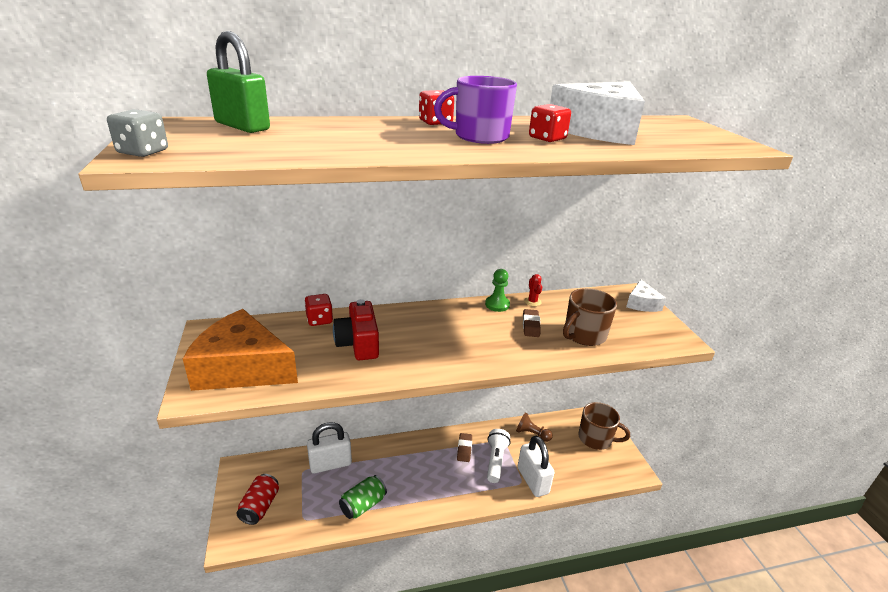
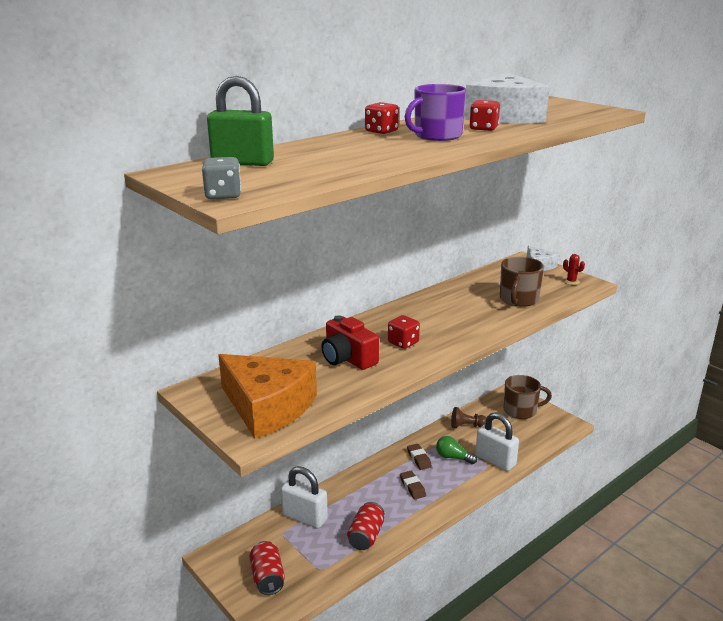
camera: 25 degrees left, 5 degrees down
orange cheese [183,309,298,391] -> orange cheese turned 135 degrees counterclockwise [218,354,317,439]
red dice [305,294,333,326] -> red dice moved to [388,315,420,349]
white padlock [307,422,352,474] -> white padlock turned 75 degrees clockwise [281,466,328,529]
green can [339,475,387,519] -> red can [347,502,384,550]
green pawn [485,269,510,312] -> none
white flashlight [487,429,511,483] -> green light bulb [436,436,477,464]
brown eraser [523,309,541,337] -> brown eraser moved to [400,471,426,499]
red cactus [524,274,542,306] -> red cactus moved to [563,254,585,285]

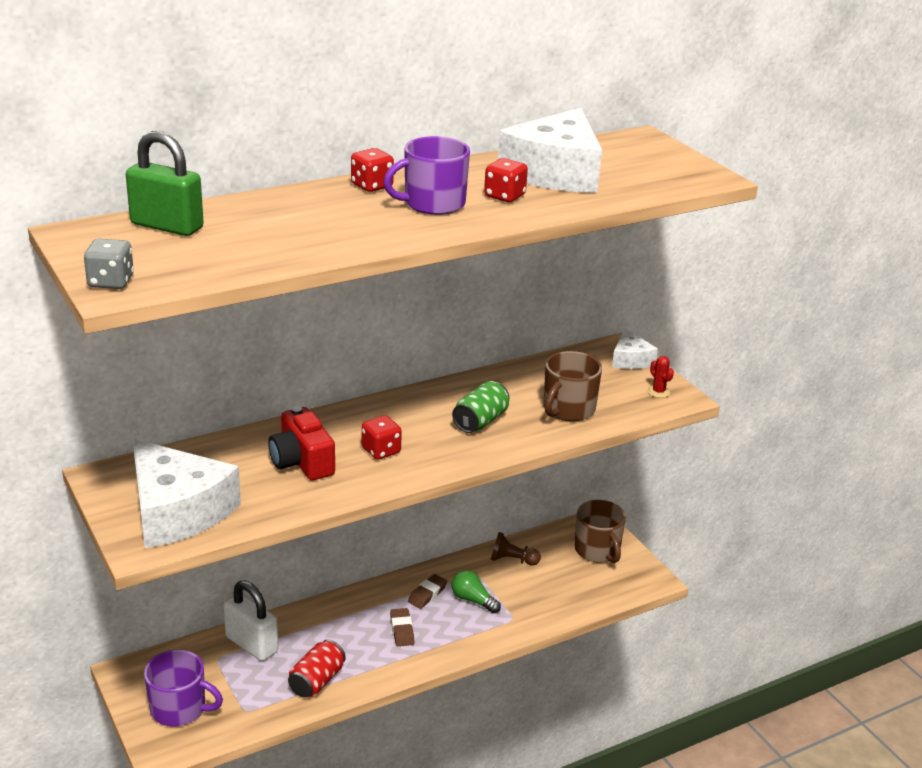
camera: 10 degrees right, 5 degrees up
orange cheese [218,354,317,439] -> white cheese [133,439,241,548]
red can [249,541,285,595] -> purple mug [144,650,223,726]
brown eraser [407,444,432,470] -> brown eraser turned 45 degrees clockwise [408,574,447,609]
white padlock [475,412,519,471] -> none
brown mug [504,375,552,419] -> brown mug turned 60 degrees clockwise [574,500,626,563]
none -> green can [452,381,509,433]

